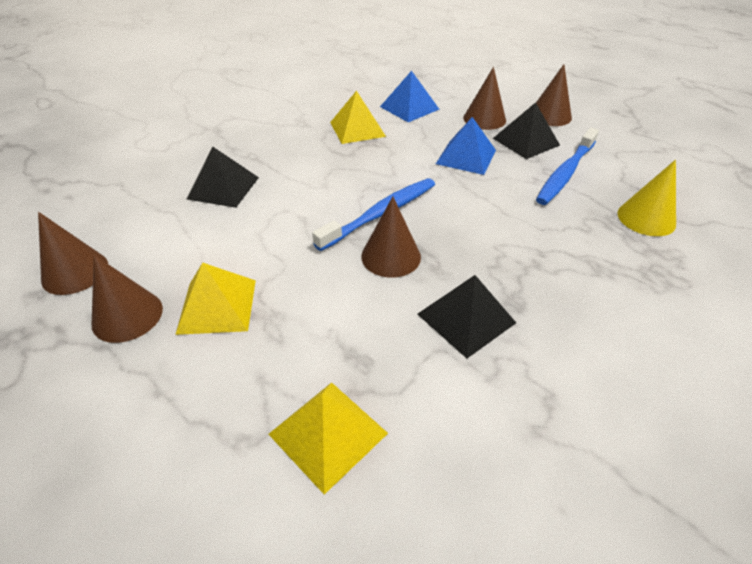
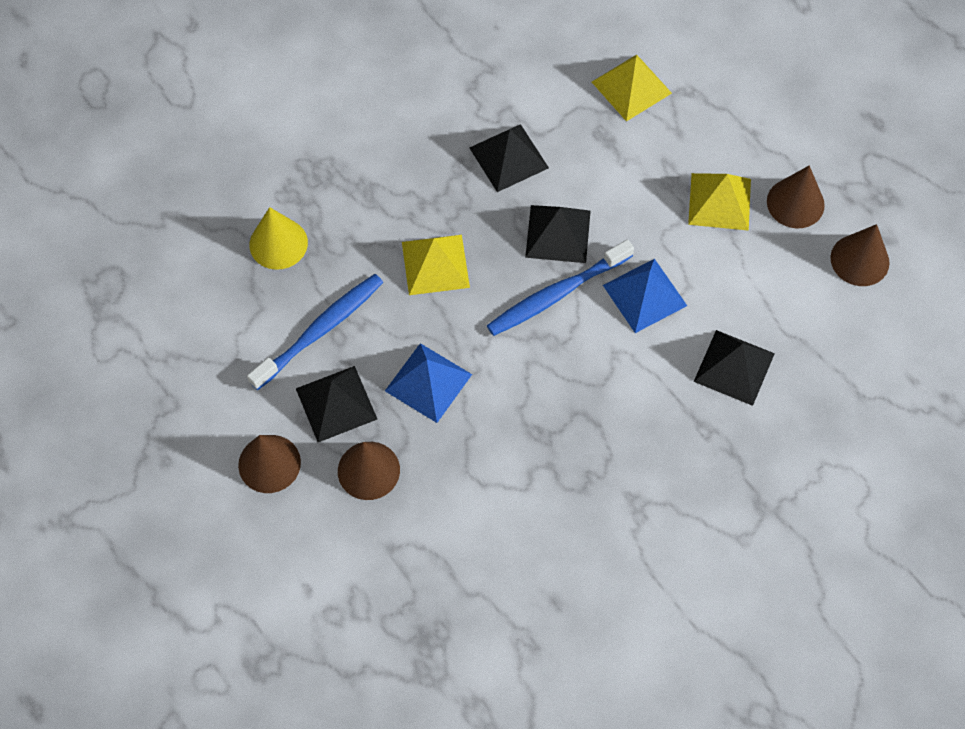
camera: 170 degrees left, 20 degrees up
yellow pyramid [330,91,386,144] -> yellow pyramid moved to [402,235,470,295]
brown cone [361,196,421,278] -> black pyramid [525,205,591,263]
blue pyramid [380,71,439,122] -> blue pyramid moved to [603,259,687,333]

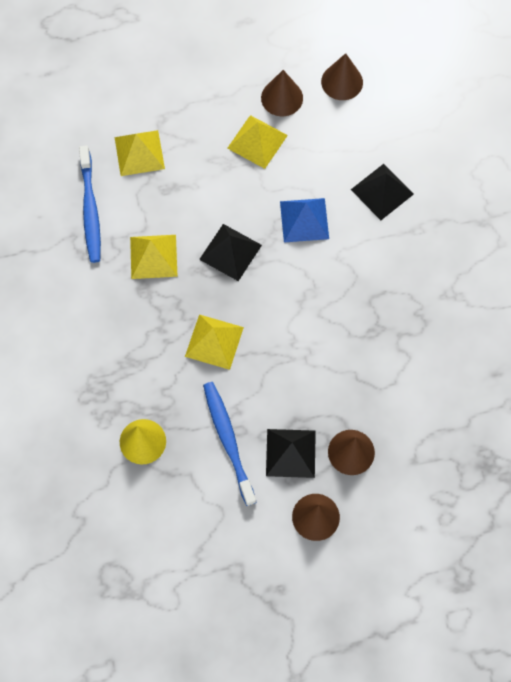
camera: 65 degrees left, 5 degrees up
blue pyramid [385,343,472,423] -> none
black pyramid [469,124,549,192] -> yellow pyramid [130,235,178,279]
blue toothbrush [487,240,634,336] -> blue toothbrush moved to [79,145,101,263]

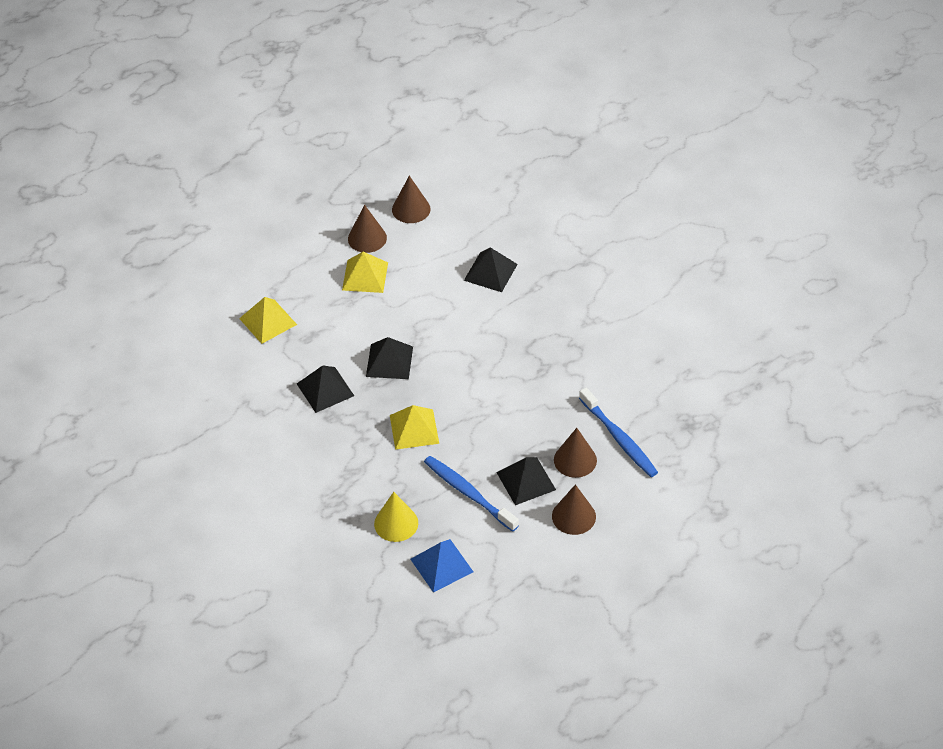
camera: 25 degrees left, 20 degrees down
blue toothbrush [79,145,101,263] -> blue toothbrush moved to [579,388,658,477]
yellow pyramid [130,235,178,279] -> black pyramid [297,365,354,413]
blue pyramid [280,198,329,243] -> blue pyramid moved to [410,539,473,593]

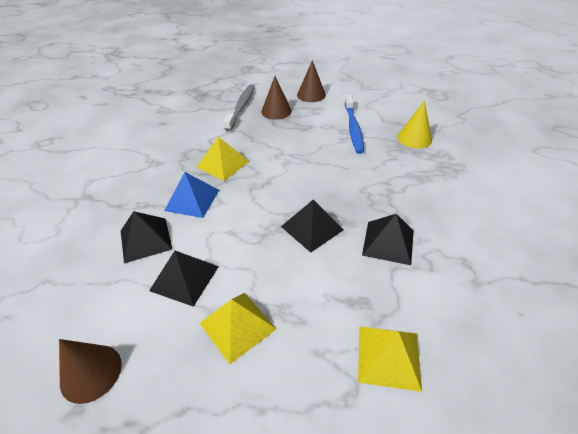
camera: 135 degrees left, 5 degrees down
brown cone [348,205,387,253] -> none
yellow pyramid [390,405,439,450] -> yellow pyramid moved to [197,137,250,181]
blue pyramid [410,539,473,593] -> blue pyramid moved to [164,172,219,218]
black pyramid [496,457,556,505] -> black pyramid moved to [149,251,219,307]
blue toothbrush [579,388,658,477] -> grey toothbrush [223,84,255,131]

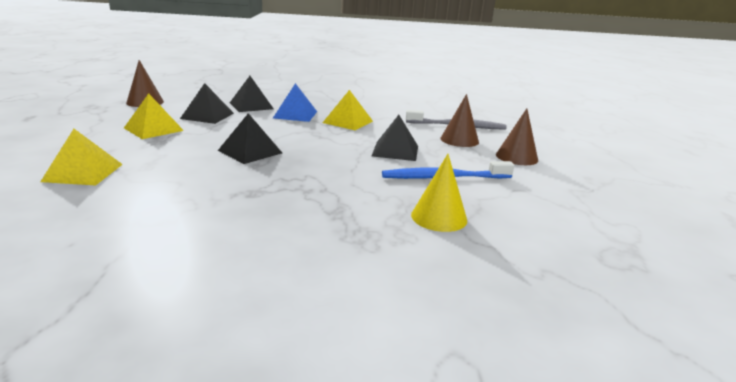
camera: 80 degrees right, 20 degrees down
black pyramid [362,214,414,265] -> black pyramid moved to [372,115,418,161]

